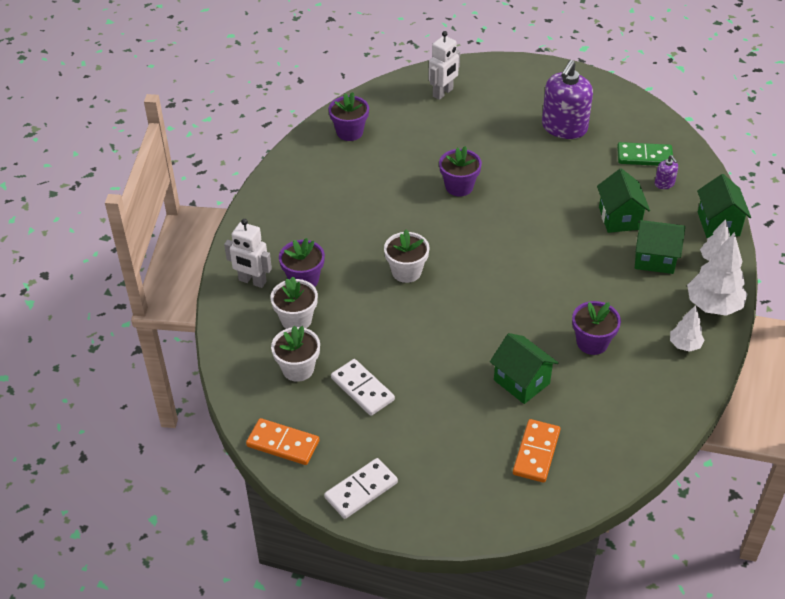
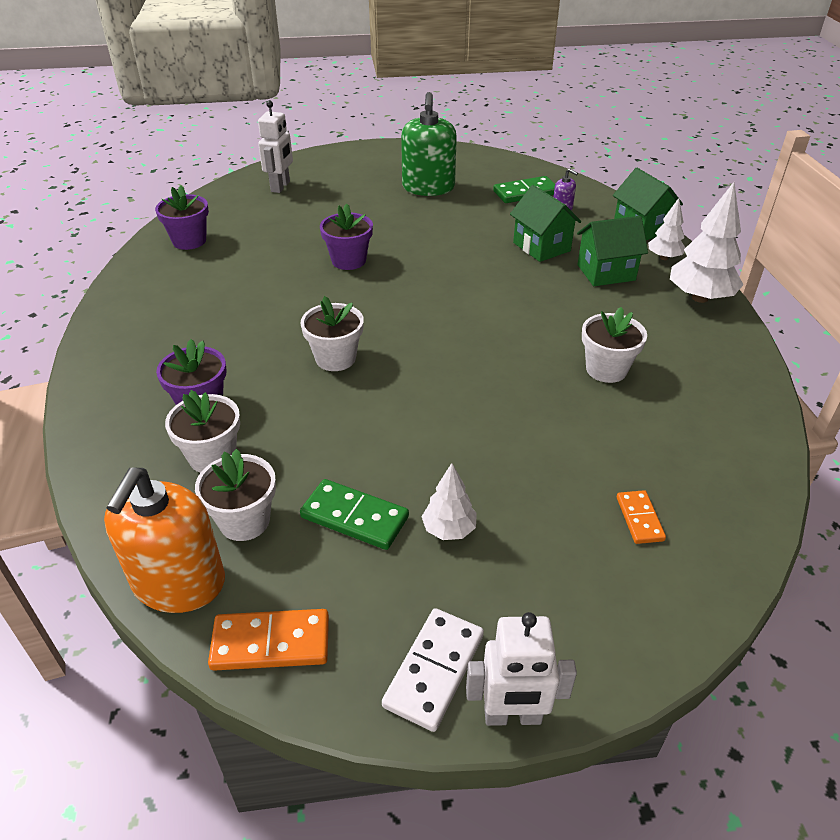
camera: 25 degrees left, 5 degrees down
white robot [224,219,272,288] -> white robot moved to [466,612,577,726]
white domino [331,359,395,416] -> green domino [300,479,409,550]
green house [490,333,558,404] -> none
orange domino [513,419,560,483] -> orange domino [617,490,666,544], size x0.63
purple soap dispenser [542,60,593,139] -> green soap dispenser [401,92,457,196]
purple flower pot [572,301,621,355] -> white flower pot [582,307,647,383]
white tree [670,305,704,352] -> white tree moved to [421,463,477,540]
none -> orange soap dispenser [104,468,225,613]

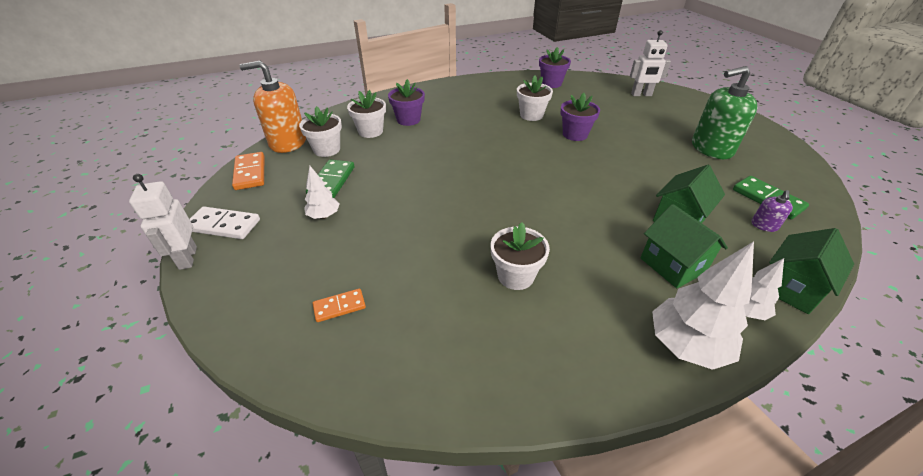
camera: 75 degrees right, 0 degrees up
white flower pot [301,296,364,371] -> white flower pot moved to [517,75,553,121]

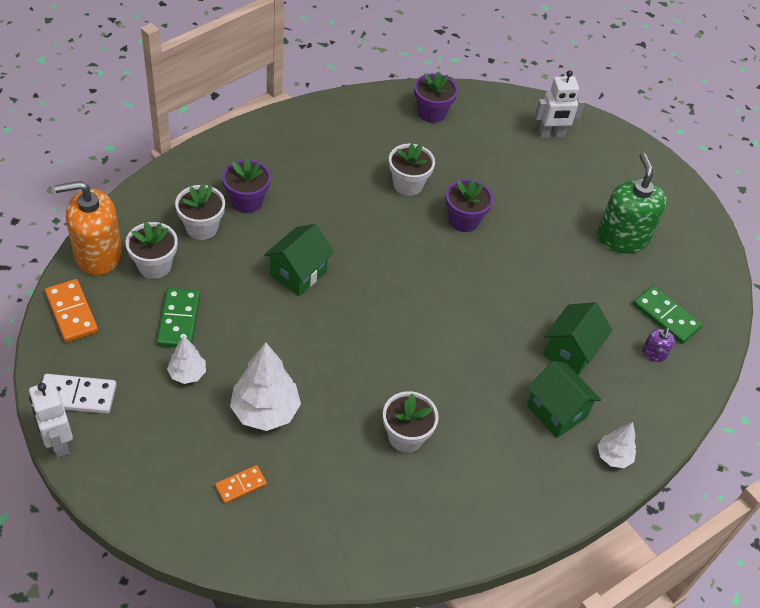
camera: 15 degrees left, 10 degrees up
white tree [652,241,754,370] -> white tree moved to [230,342,301,431]
green soap dispenser [692,66,758,159] -> green soap dispenser turned 105 degrees clockwise [597,153,667,253]
green house [769,228,854,314] -> green house moved to [264,224,334,296]

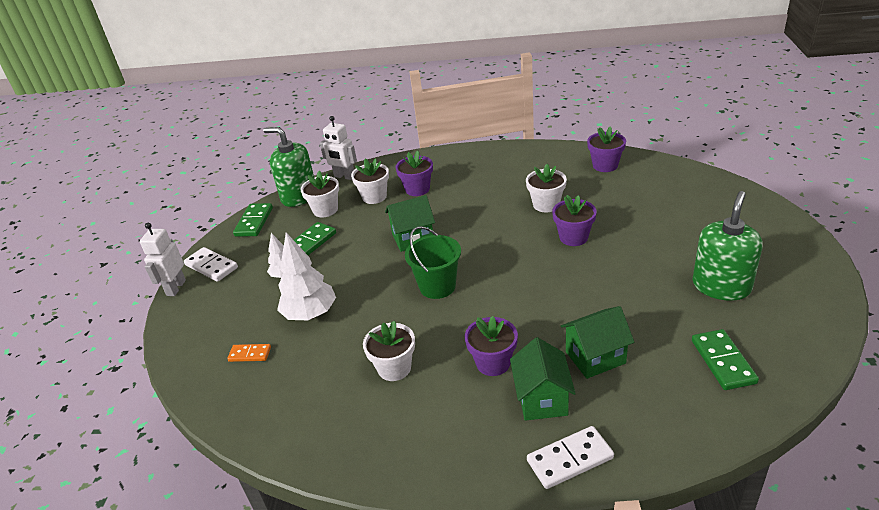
camera: 45 degrees right, 15 degrees down
orange domino [45,279,98,343] -> green domino [233,203,273,237]
orange soap dispenser [55,181,122,275] -> green soap dispenser [263,127,314,207]
white robot [535,70,585,138] -> white robot moved to [320,116,357,180]
white tree [598,422,636,468] -> white domino [527,426,614,489]
purple soap dispenser [642,328,675,362] -> none
none -> green bucket [405,226,461,299]
none -> purple flower pot [465,316,518,376]

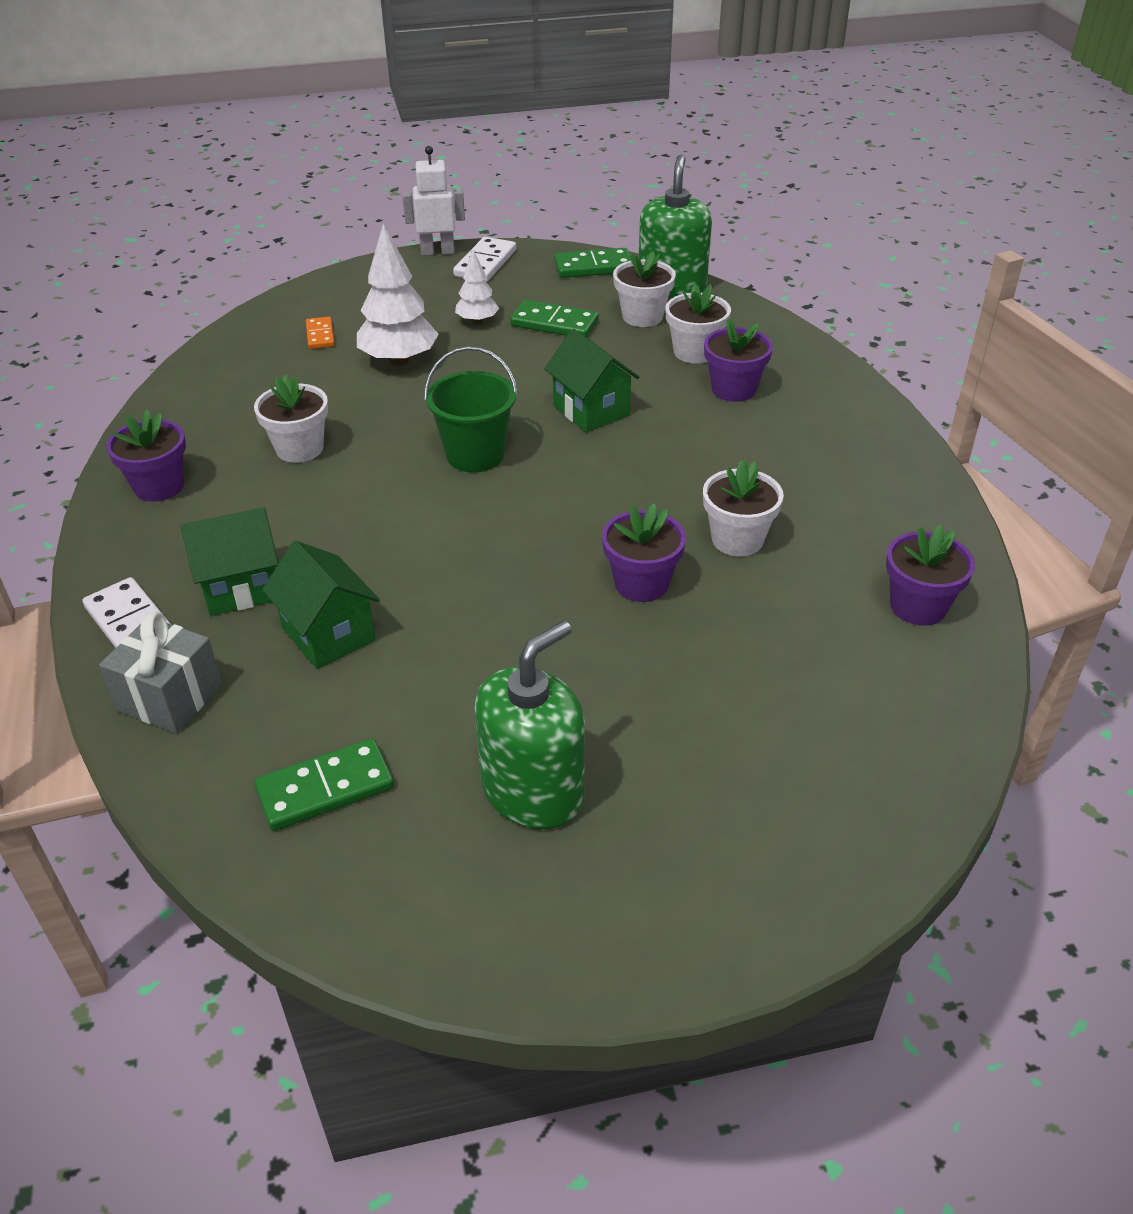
camera: 70 degrees right, 5 degrees up
white robot [320,116,357,180] -> none
purple flower pot [465,316,518,376] -> purple flower pot moved to [106,409,186,502]
green soap dispenser [692,191,762,301] -> green soap dispenser turned 60 degrees counterclockwise [474,620,585,829]
none -> grey gift [99,612,222,733]

